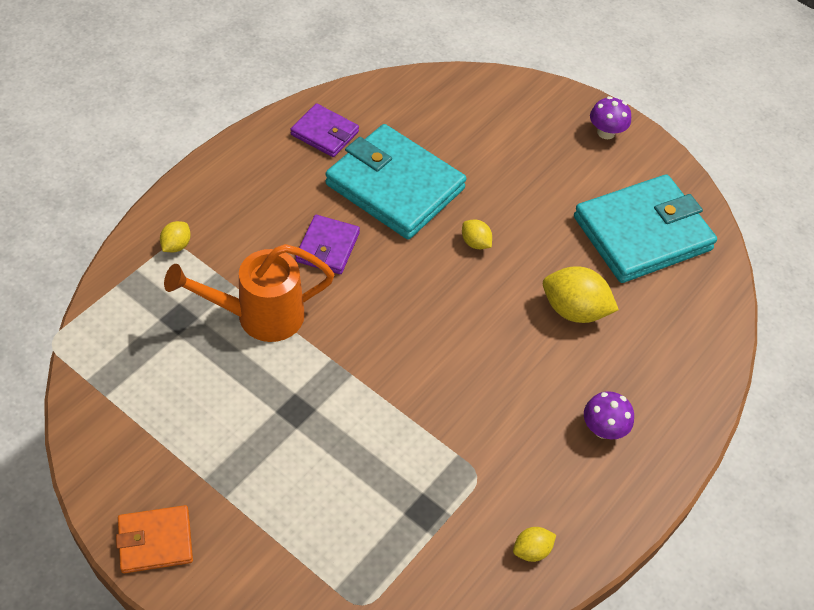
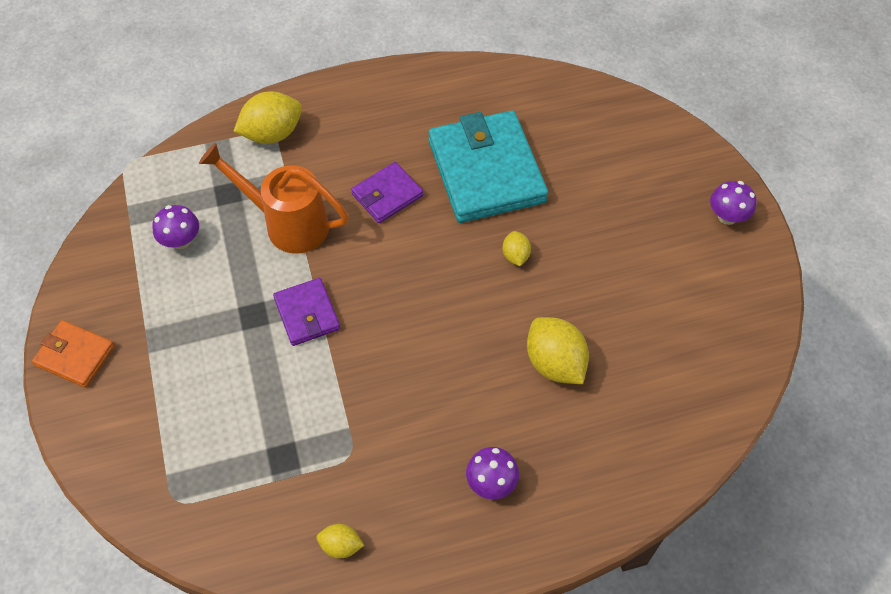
camera: 40 degrees right, 5 degrees up
yellow lemon [160,221,191,253] -> yellow lemon [233,92,302,144], size x1.89
purple wallet [290,103,359,157] -> purple wallet moved to [273,278,340,346]
turquoise wallet [574,174,717,283] -> none
none -> purple mushroom [152,205,199,249]

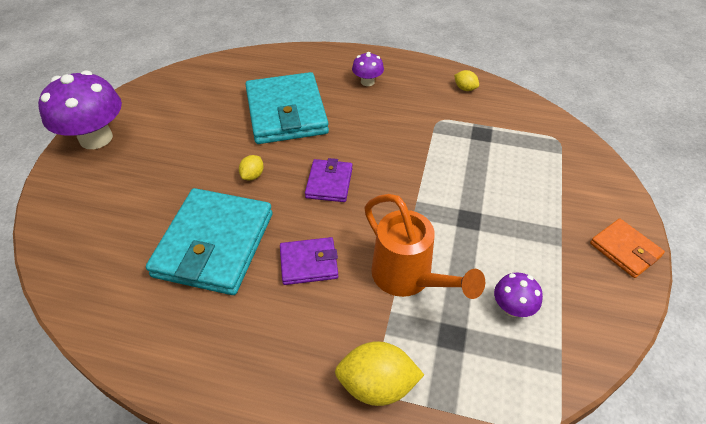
camera: 150 degrees left, 10 degrees down
purple wallet [273,278,340,346] -> purple wallet moved to [305,158,353,202]
yellow lemon [527,317,589,384] -> turquoise wallet [245,72,329,144]
purple mushroom [710,181,757,225] -> purple mushroom [38,70,122,149], size x2.06

